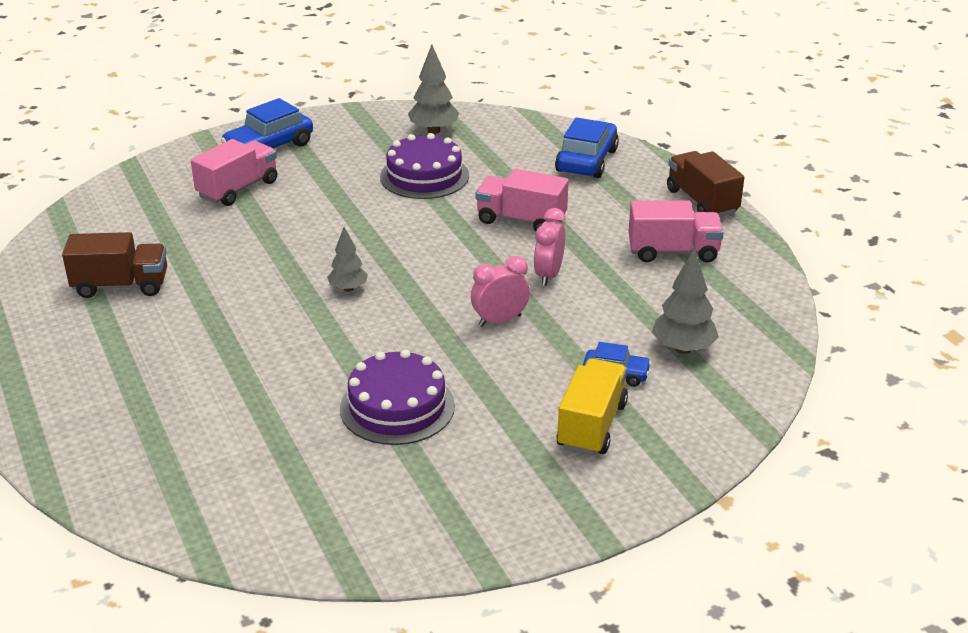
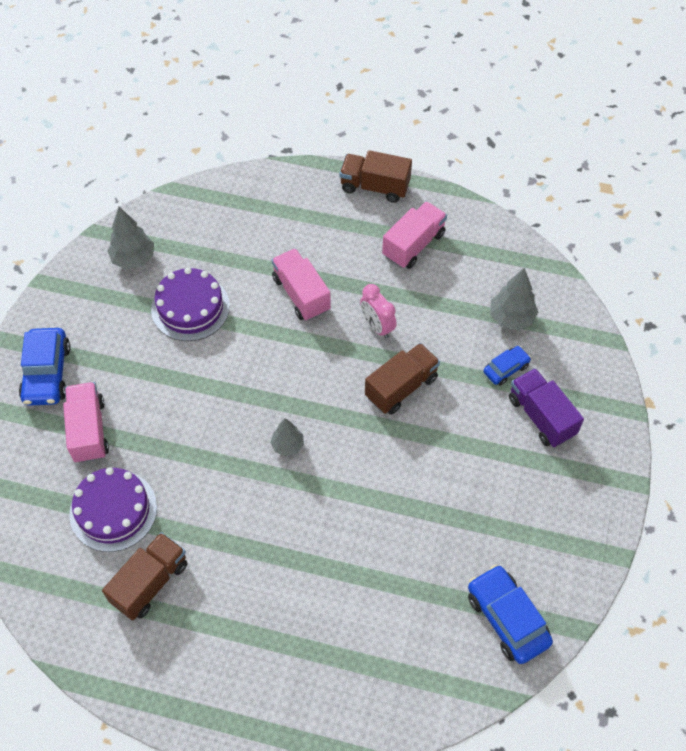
camera: 50 degrees left, 25 degrees up
purple cake [340,349,455,445] -> purple cake moved to [69,467,157,552]
pink clock [471,256,530,327] -> brown truck [365,343,440,414]
pink truck [476,169,569,231] -> pink truck turned 90 degrees clockwise [272,248,331,321]
blue car [555,117,619,178] -> blue car moved to [468,564,553,664]
yellow truck [556,358,628,456] -> purple truck [509,368,584,447]

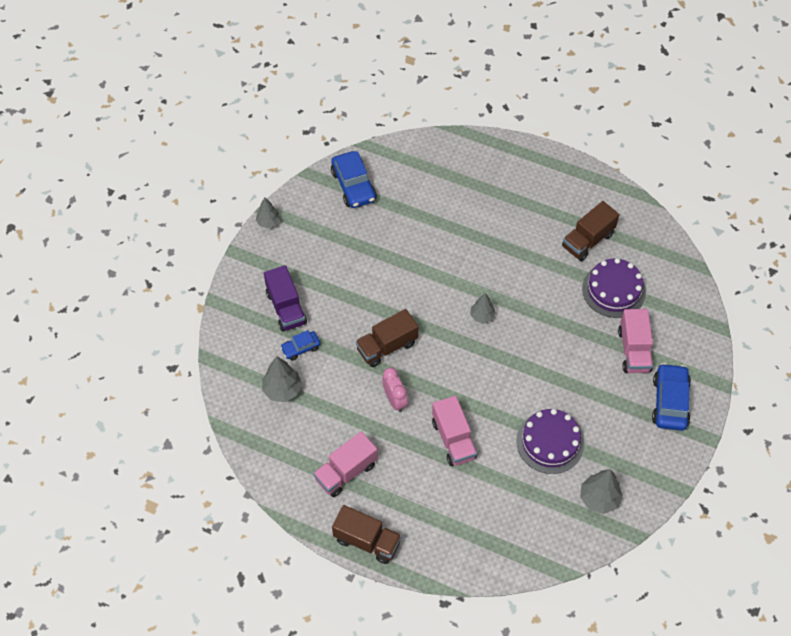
camera: 170 degrees left, 0 degrees up
none -> grey tree [256,197,280,228]

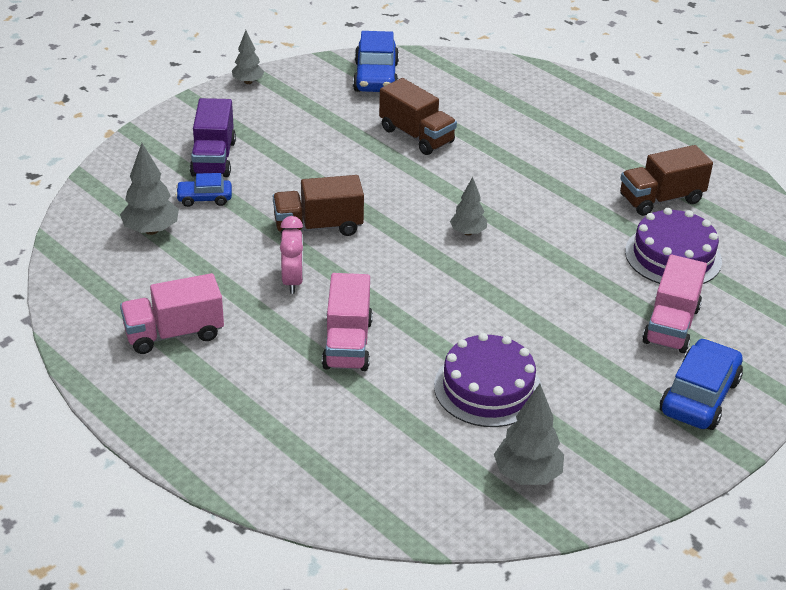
camera: 20 degrees right, 20 degrees down
brown truck [332,505,402,564] -> brown truck moved to [379,78,457,155]

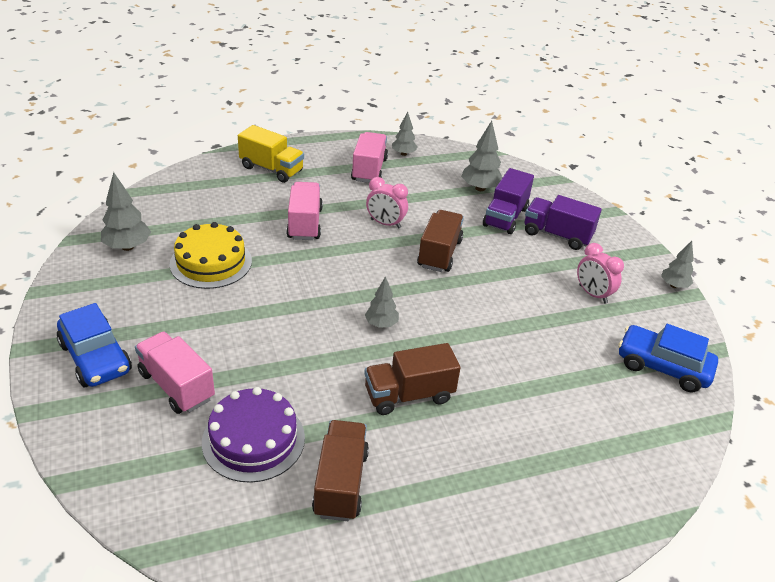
camera: 115 degrees right, 0 degrees up
blue car [176,173,232,207] -> purple truck [483,168,534,234]
pink truck [322,273,373,371] -> pink truck turned 60 degrees clockwise [286,182,323,240]
brown truck [379,78,457,155] -> brown truck moved to [364,343,461,415]
purple cake [434,333,542,427] -> yellow cake [170,222,252,289]
none -> yellow truck [238,125,304,183]
none -> grey tree [392,112,417,156]
none -> pink clock [577,243,624,304]

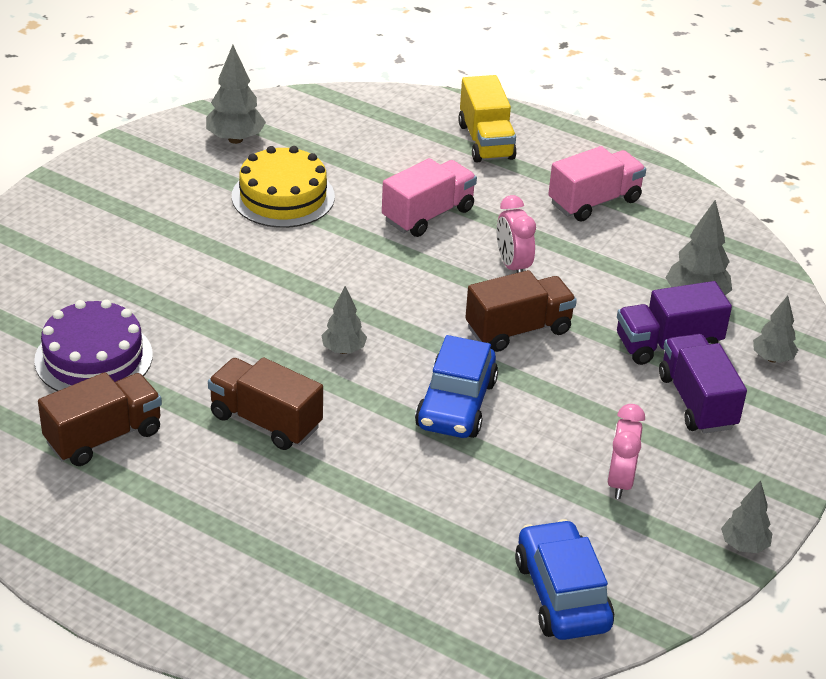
camera: 50 degrees right, 0 degrees up
blue car [57,303,132,387] -> blue car moved to [415,335,498,438]
pink truck [135,332,215,414] -> none
grey tree [392,112,417,156] -> grey tree moved to [753,296,798,363]

